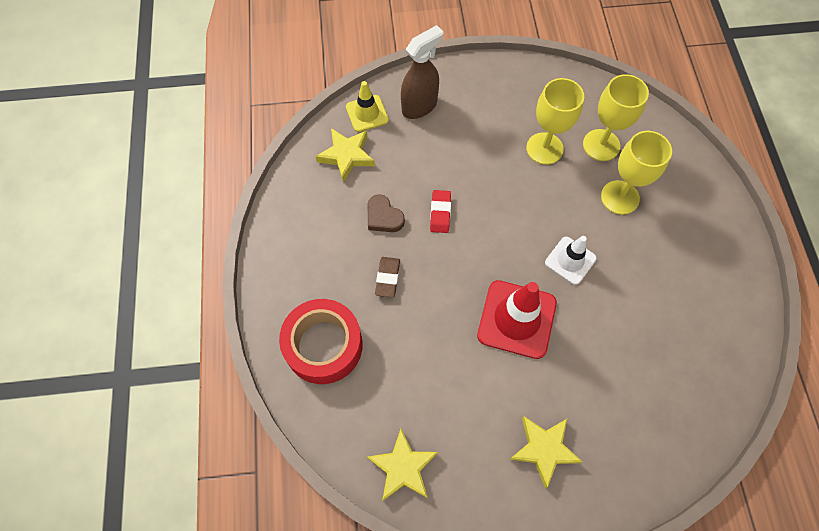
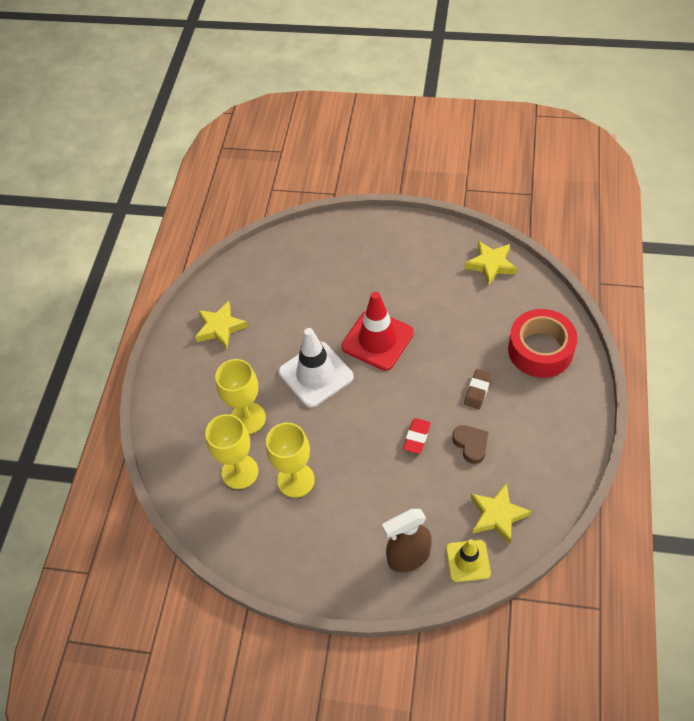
camera: 160 degrees left, 10 degrees down
yellow star [509,416,583,488] -> yellow star moved to [195,301,248,349]
white traffic cone [545,236,597,285] -> white traffic cone [278,328,354,408], size x1.67

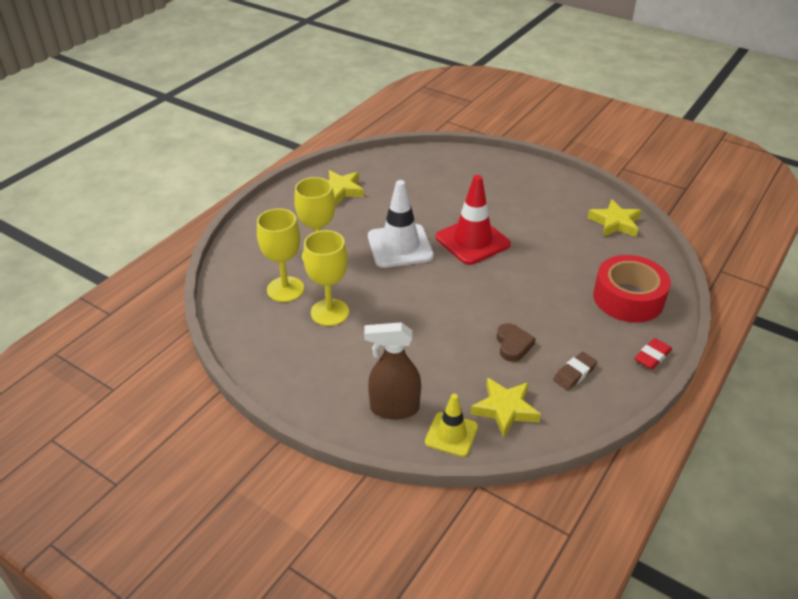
camera: 20 degrees right, 15 degrees down
red eraser [403,418,431,454] -> red eraser moved to [634,338,672,369]
brown eraser [464,369,492,409] -> brown eraser moved to [553,352,597,390]

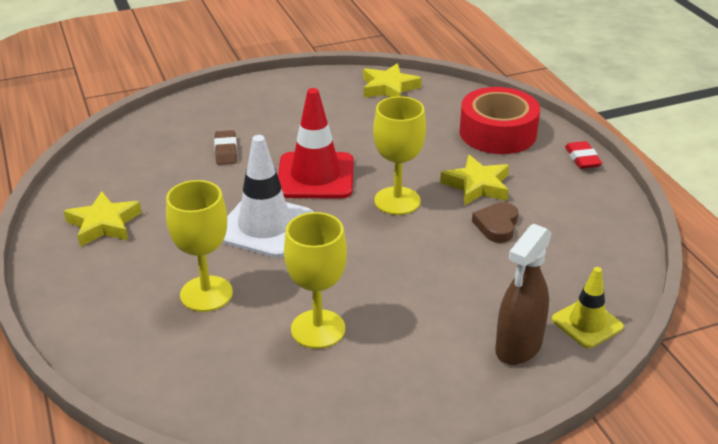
camera: 55 degrees left, 5 degrees down
yellow goblet [257,208,304,302] -> yellow goblet moved to [373,96,426,215]
yellow star [471,378,541,438] -> yellow star moved to [440,155,509,205]
brown heart [497,323,536,362] -> brown heart turned 105 degrees counterclockwise [472,202,518,243]
brown eraser [553,352,597,390] -> brown eraser moved to [214,130,237,165]

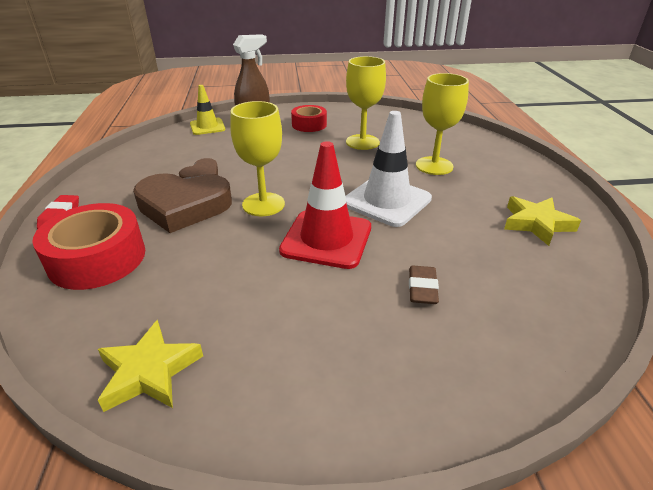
camera: 165 degrees left, 0 degrees up
yellow star [440,155,509,205] -> brown heart [133,173,232,233]
none -> red tape [291,105,327,132]

